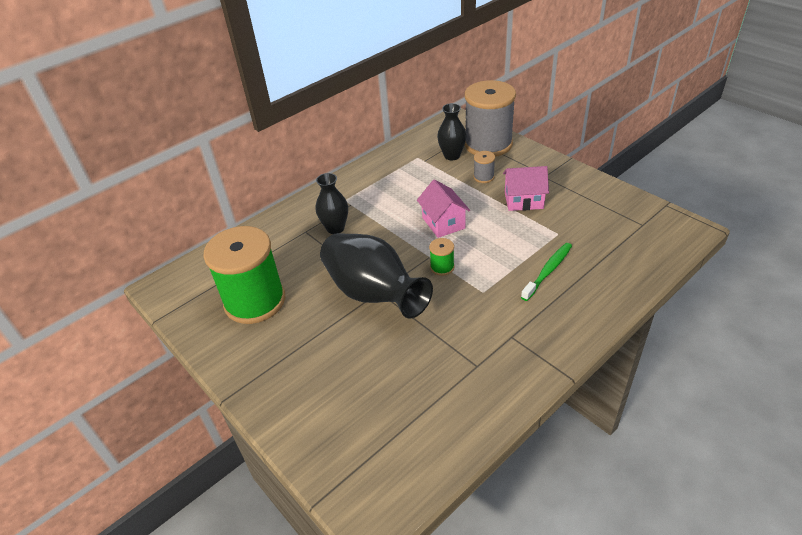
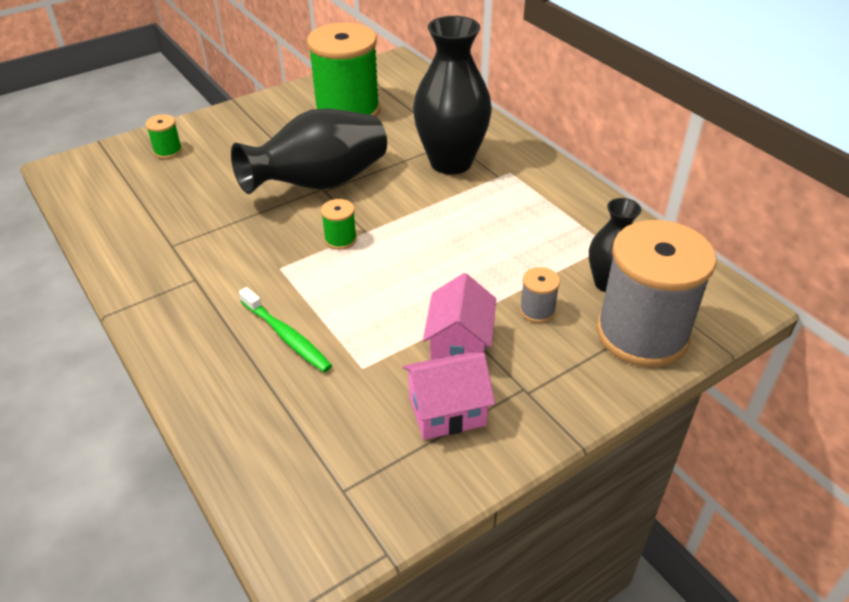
camera: 95 degrees right, 0 degrees up
black vase [316,173,348,234] -> black vase [413,16,492,175], size x1.80
pink house [417,179,470,238] -> pink house moved to [403,351,495,440]
none -> green spool [145,115,182,159]

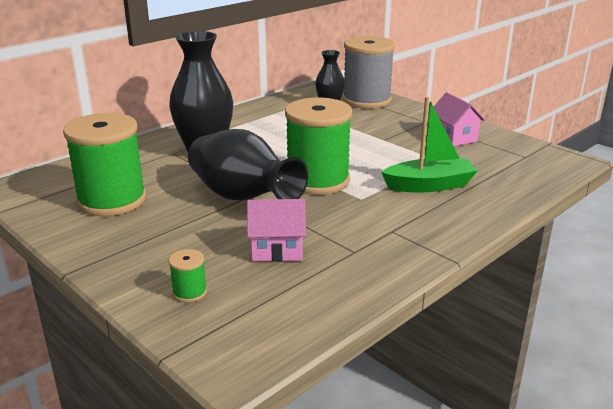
camera: 100 degrees left, 15 degrees down
green toothbrush [239,287,332,372] -> green boat [381,97,478,192]
green spool [321,199,357,250] -> green spool [285,98,352,195], size x2.47
pink house [423,273,497,360] -> pink house moved to [247,199,306,262]
grey spool [519,267,560,323] -> none

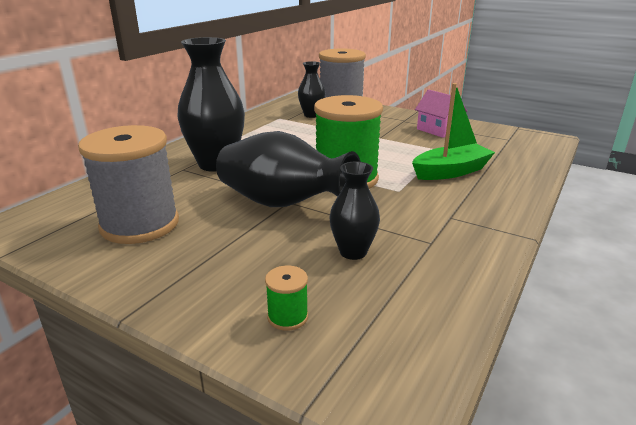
camera: 15 degrees left, 0 degrees up
green spool [63,113,146,216] -> grey spool [78,125,179,244]
pink house [247,199,306,262] -> black vase [329,162,380,260]

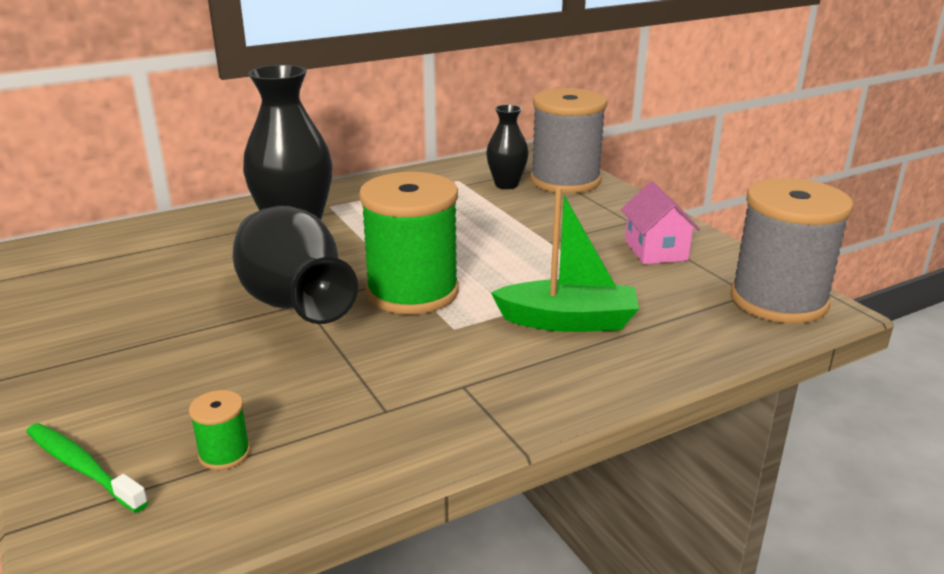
camera: 30 degrees right, 0 degrees up
grey spool [78,125,179,244] -> grey spool moved to [730,178,853,324]
green spool [265,266,308,331] -> green spool moved to [189,390,250,470]
black vase [329,162,380,260] -> none
none -> green toothbrush [26,423,149,513]

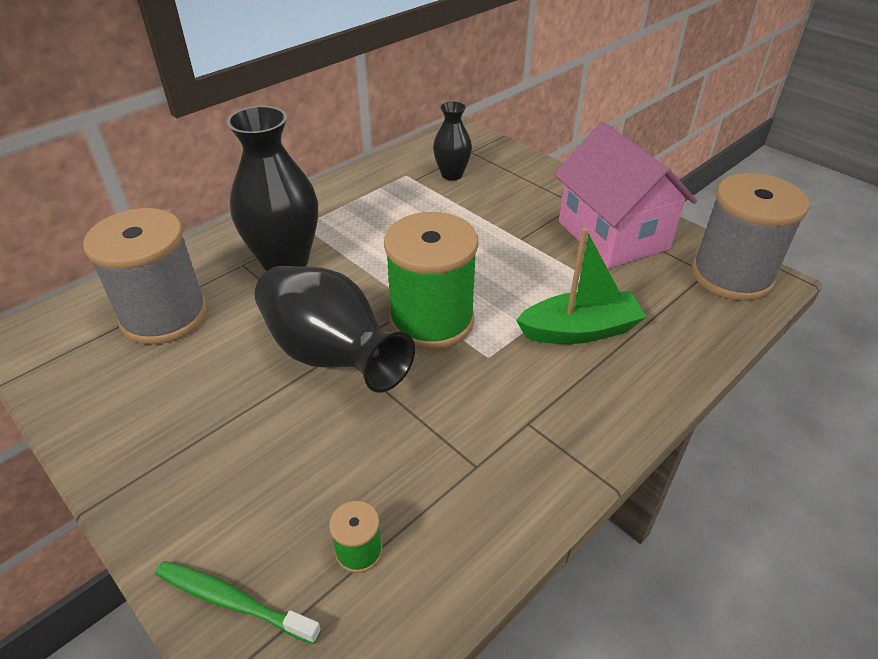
camera: 15 degrees left, 15 degrees up
grey spool [530,88,607,193] -> grey spool moved to [83,208,207,345]
pink house [621,181,700,264] -> pink house [554,122,697,269], size x1.84

